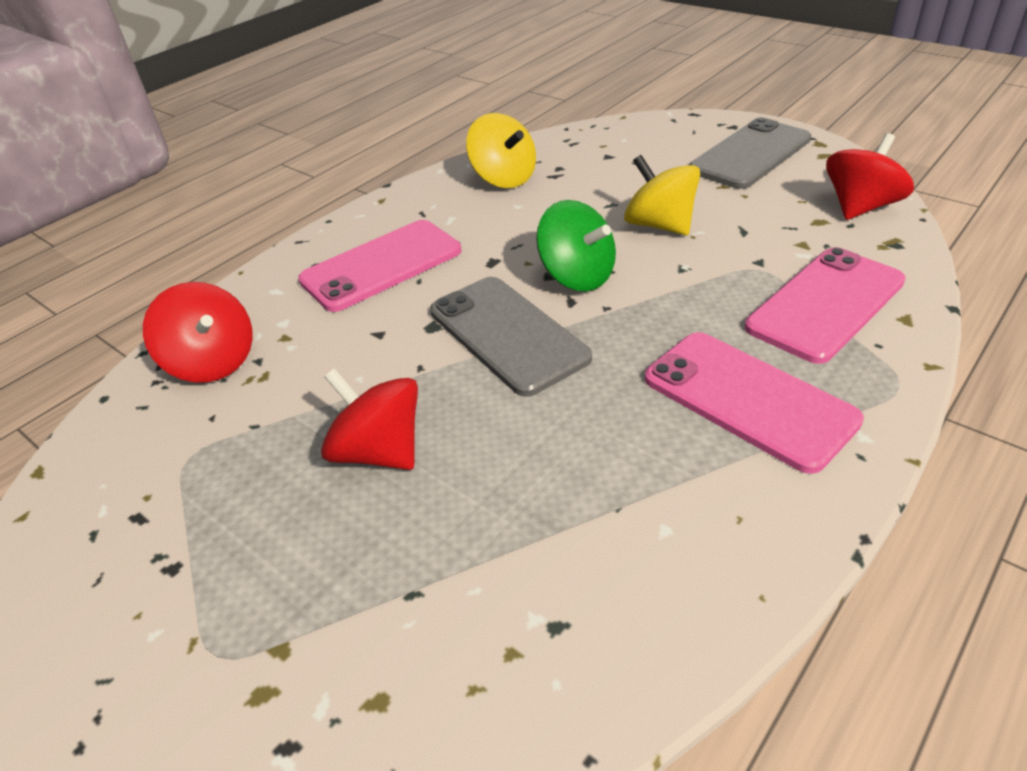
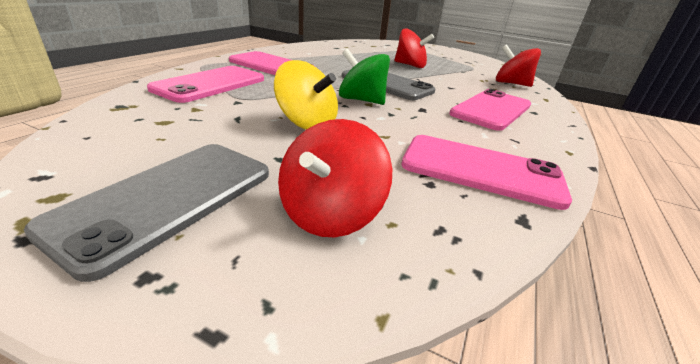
camera: 160 degrees right, 10 degrees down
yellow spinning top [466,113,536,188] -> pink phone [401,135,572,210]
red spinning top [826,133,914,220] -> red spinning top moved to [278,119,392,237]

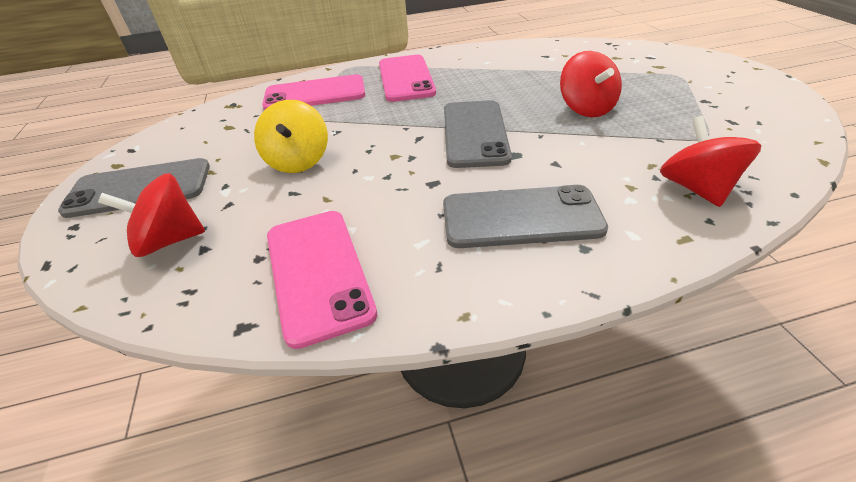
camera: 55 degrees right, 10 degrees up
green spinning top [339,48,390,105] -> none
pink phone [449,89,531,131] -> grey phone [443,185,608,248]

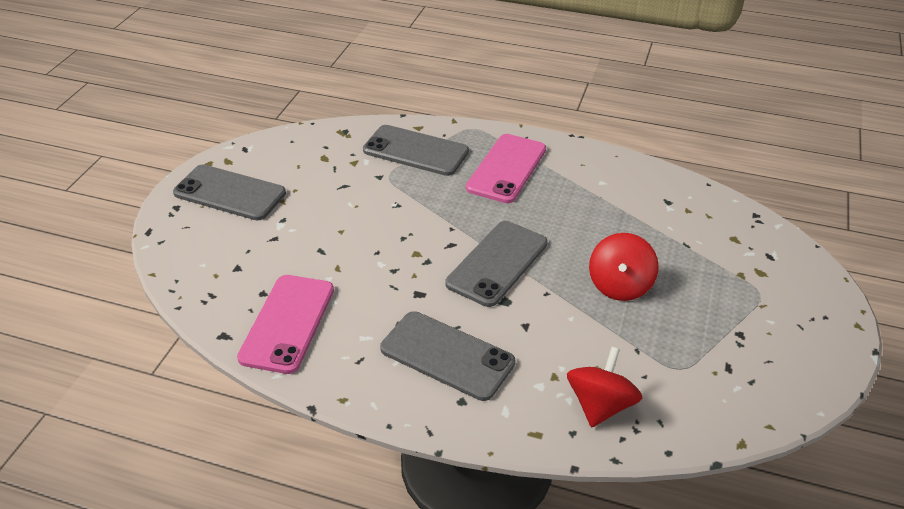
camera: 30 degrees right, 0 degrees up
red spinning top [98,173,205,257] -> none
yellow spinning top [254,100,328,173] -> none
pink phone [262,74,365,110] -> grey phone [363,125,469,176]

